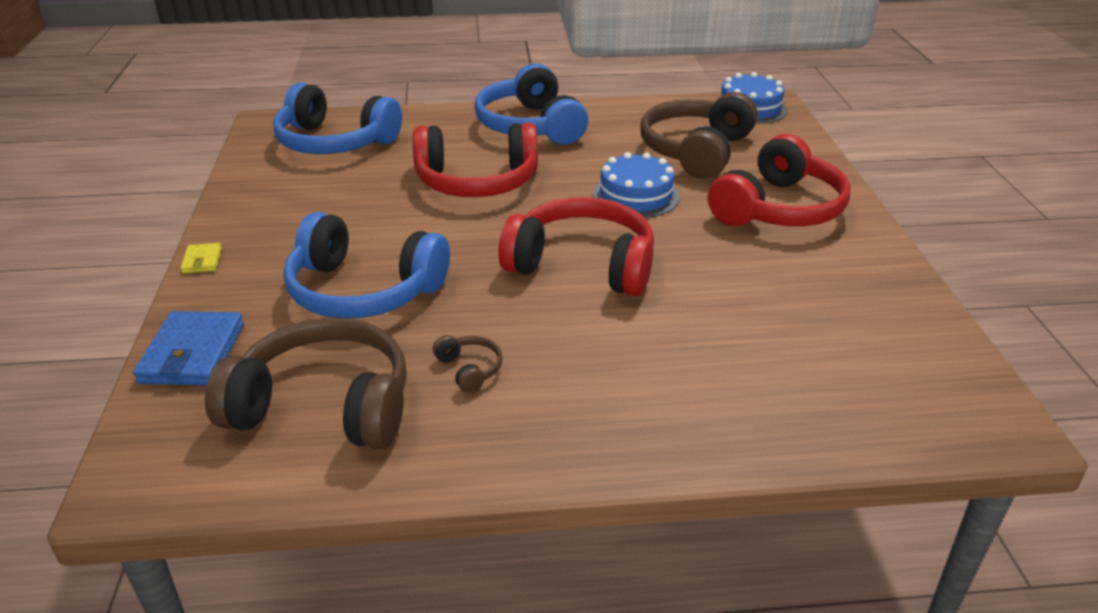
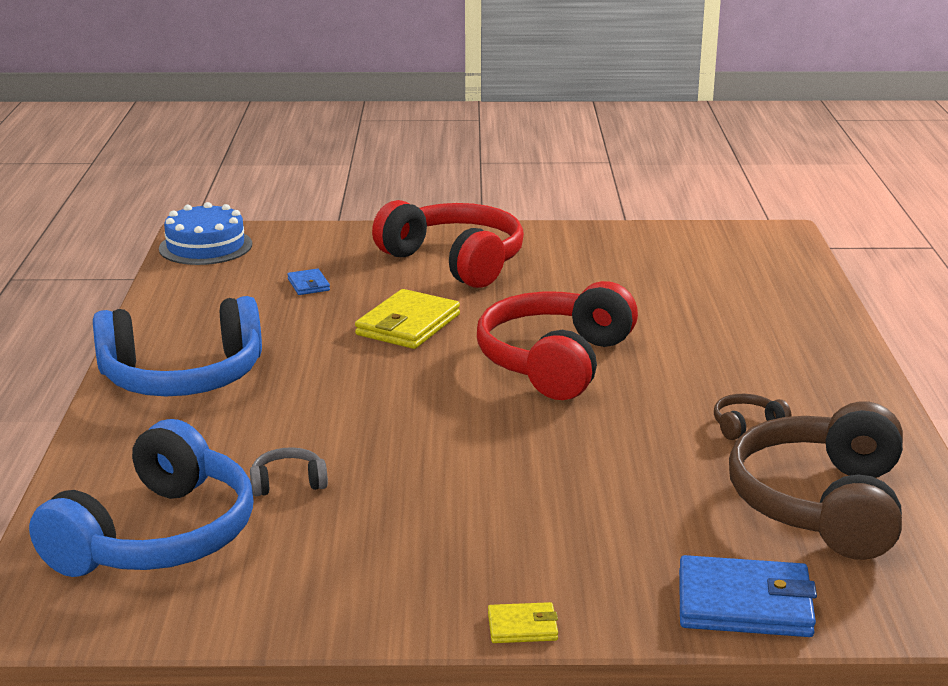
camera: 85 degrees left, 10 degrees down
blue headphones [284,212,450,318] -> none
red headphones [413,123,538,197] -> none
blue cake [593,152,680,218] -> yellow wallet [355,289,460,349]
brown headphones [640,92,758,179] -> blue wallet [287,268,330,295]
none -> grey headphones [250,447,328,496]

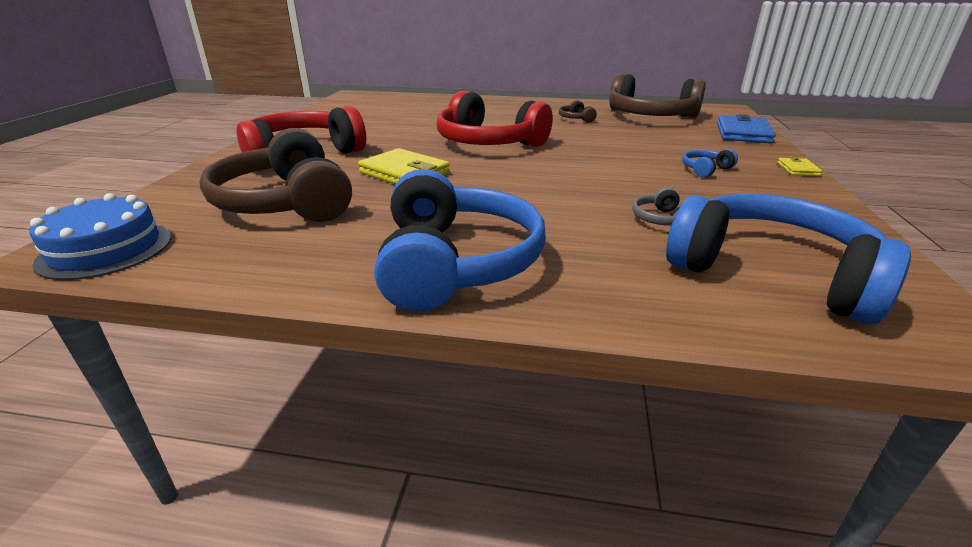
camera: 80 degrees left, 5 degrees up
blue wallet [287,268,330,295] -> brown headphones [199,128,352,222]
none -> blue headphones [683,149,738,177]

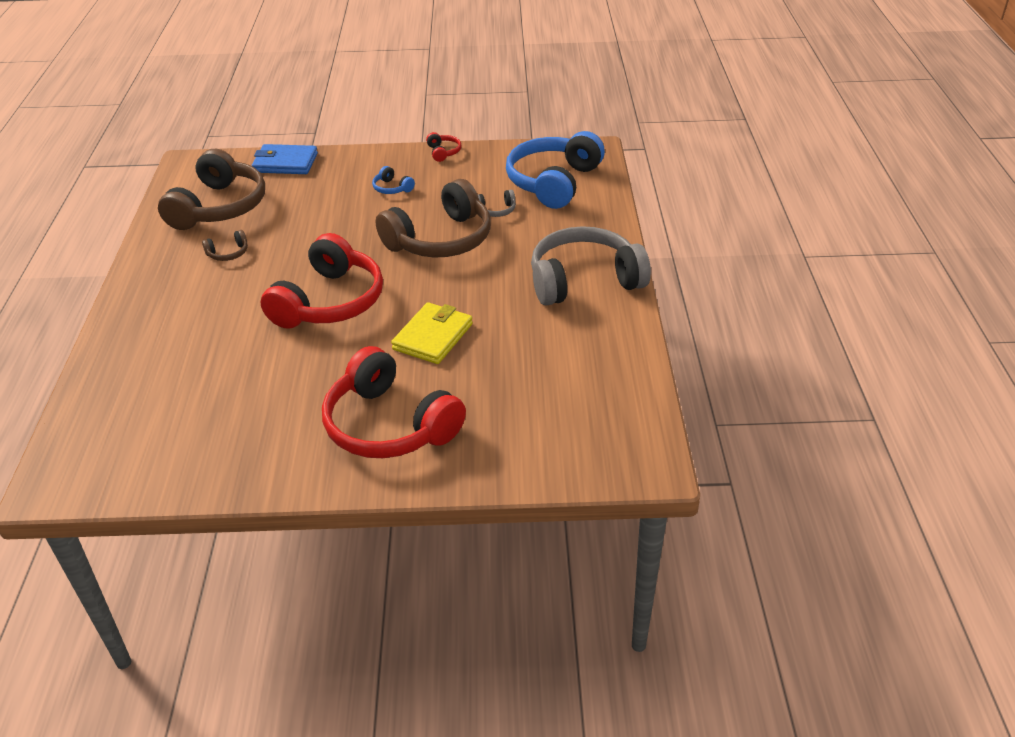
camera: 100 degrees left, 10 degrees up
blue cake [29,193,171,280] -> none
brown headphones [199,128,352,222] -> brown headphones moved to [376,179,491,258]
blue headphones [374,169,546,312] -> grey headphones [531,226,651,306]
yellow wallet [777,157,822,176] -> none
none -> red headphones [426,132,462,162]

